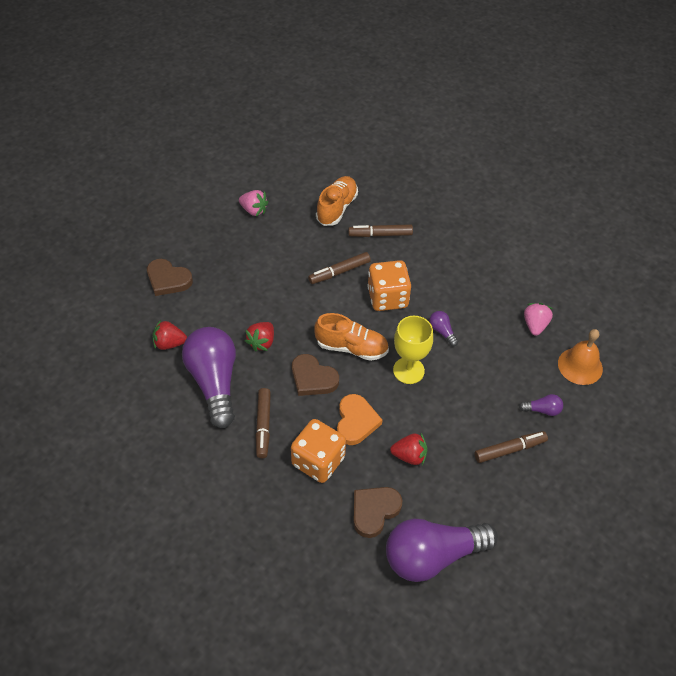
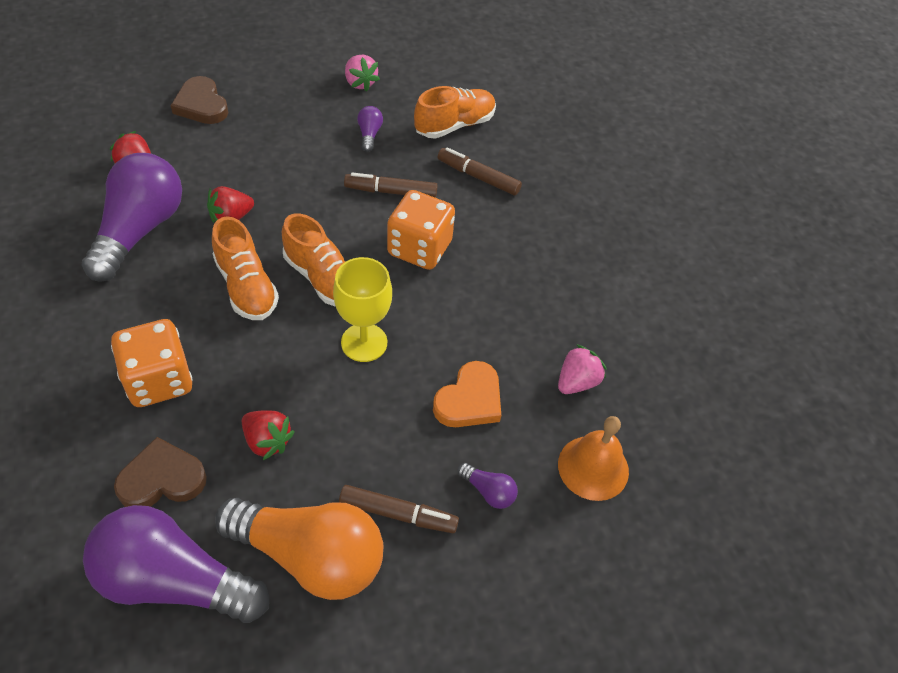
camera: 30 degrees right, 0 degrees up
brown marker [256,388,271,458] -> none
brown heart [292,354,339,396] -> orange shoe [212,216,279,320]
orange heart [337,394,382,445] -> orange heart moved to [433,361,501,427]
purple light bulb [429,311,458,346] -> purple light bulb moved to [357,106,383,152]
none -> orange light bulb [215,498,383,600]

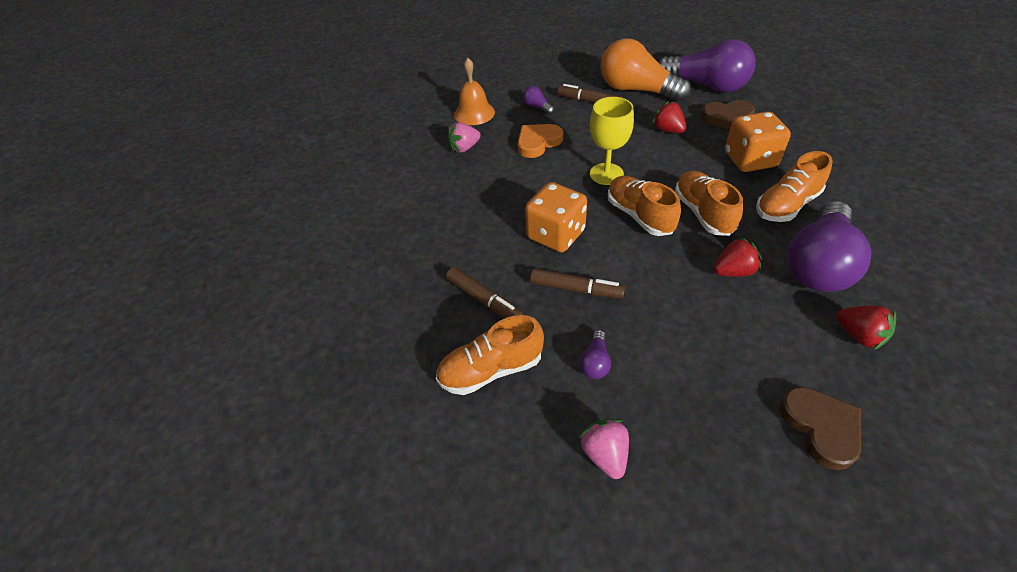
camera: 160 degrees left, 5 degrees down
none -> orange shoe [756,151,833,222]

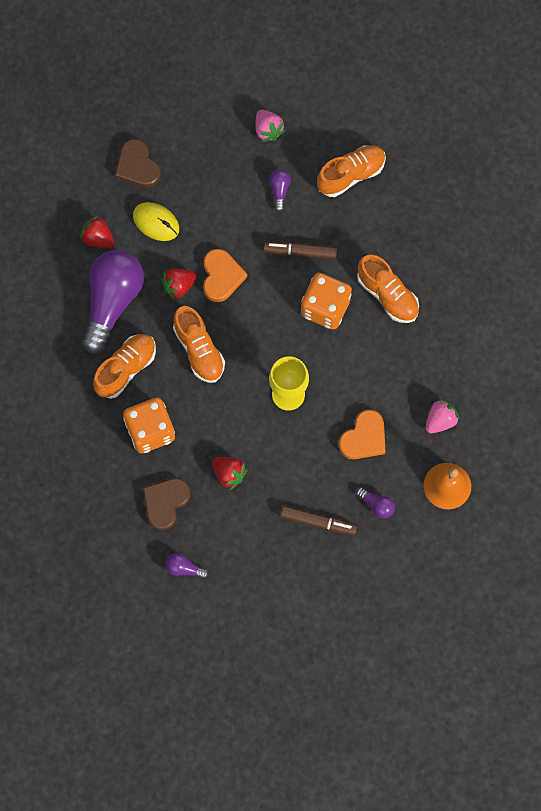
camera: 165 degrees right, 25 degrees up
brown marker [446,267,523,318] -> none
orange light bulb [600,38,691,102] -> none
orange shoe [608,176,681,236] -> orange shoe moved to [357,255,419,323]
purple light bulb [658,39,756,92] -> purple light bulb [165,553,209,579], size x0.40
brown heart [701,100,755,130] -> brown heart turned 45 degrees counterclockwise [143,478,190,530]
none -> yellow mouse [133,202,179,241]
none -> orange heart [203,249,247,302]

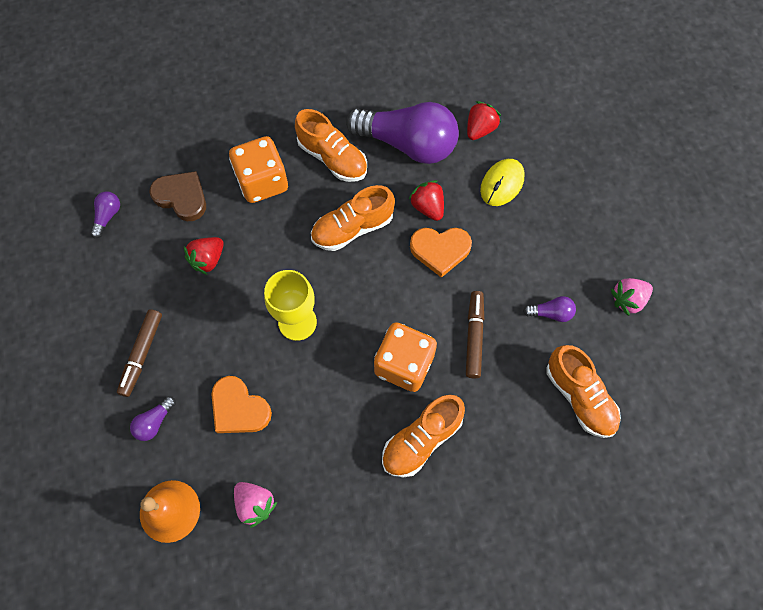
camera: 90 degrees right, 5 degrees down
brown heart [115,139,161,188] -> none

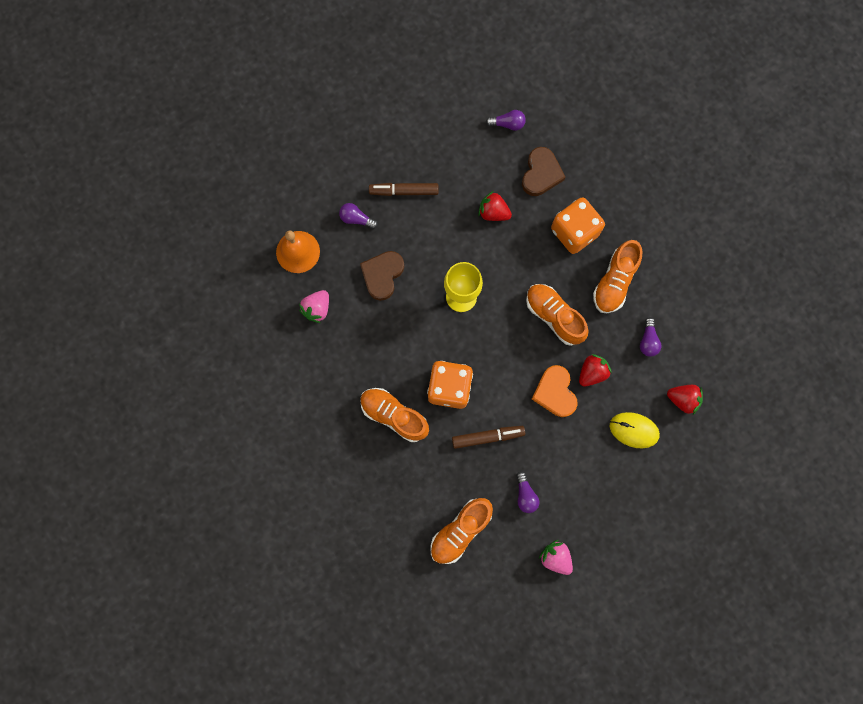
camera: 75 degrees right, 10 degrees up
orange heart [211,376,272,433] -> brown heart [360,251,404,301]
purple light bulb [346,102,459,164] -> purple light bulb [640,317,661,357], size x0.40

